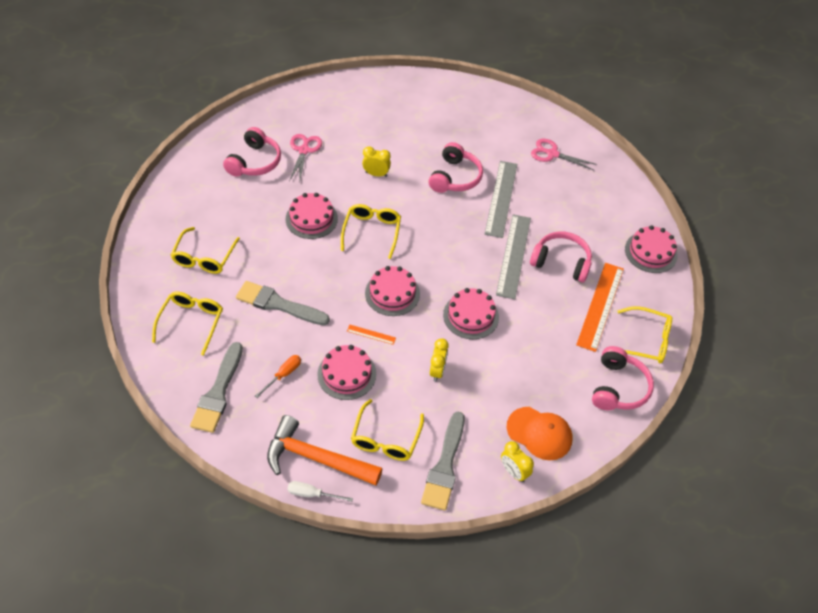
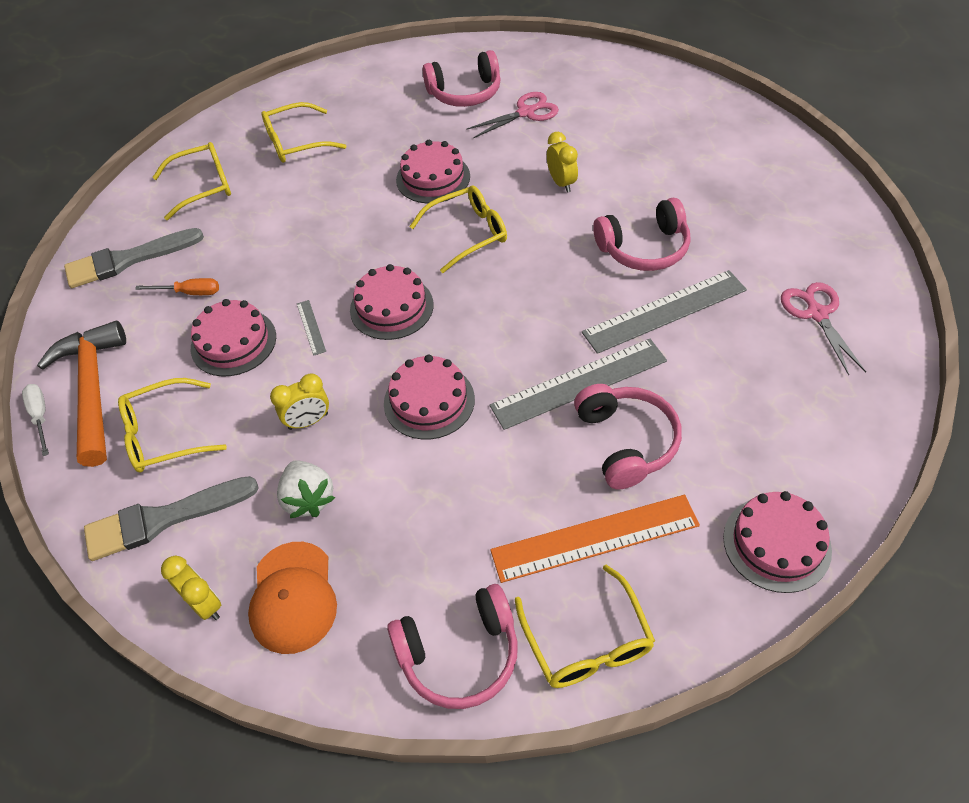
camera: 60 degrees right, 0 degrees up
grey brush [236,281,330,325] -> none
orange ruler [347,325,396,345] -> grey ruler [297,300,326,356]
yellow clock [501,441,534,482] -> yellow clock turned 120 degrees clockwise [161,555,221,620]
none -> white strawberry [277,460,335,518]

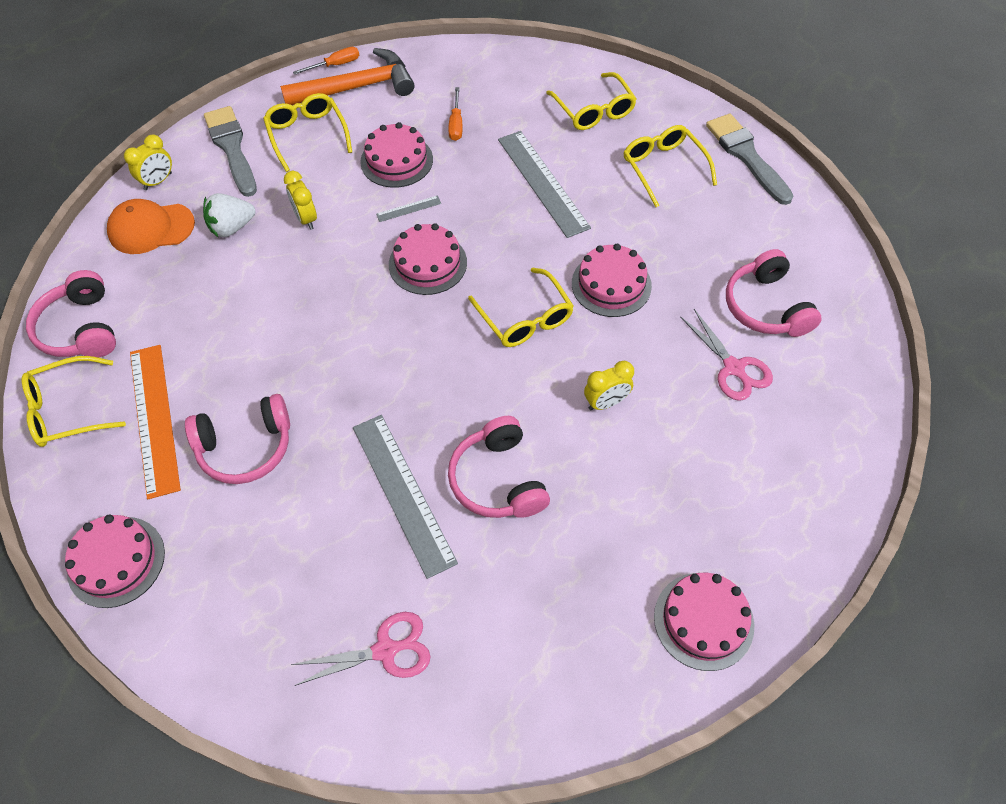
camera: 85 degrees right, 5 degrees up
white screwdriver [22,384,49,456] -> orange screwdriver [293,47,359,75]
grey brush [64,228,204,288] -> grey brush moved to [706,114,793,205]
pink cake [384,354,475,440] -> pink cake moved to [654,573,754,671]
grey ruler [490,339,667,430] -> grey ruler moved to [498,131,591,238]

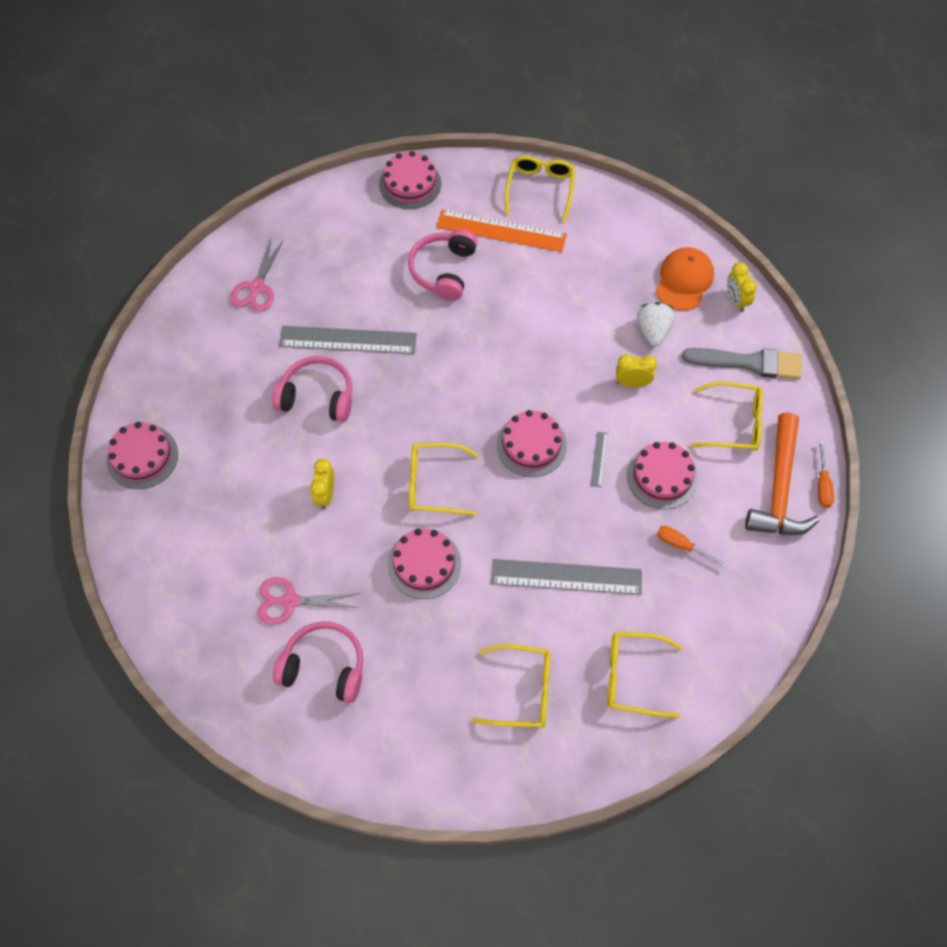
camera: 120 degrees right, 5 degrees up
pink headphones [26,270,116,358] -> none
grey brush [706,114,793,205] -> none

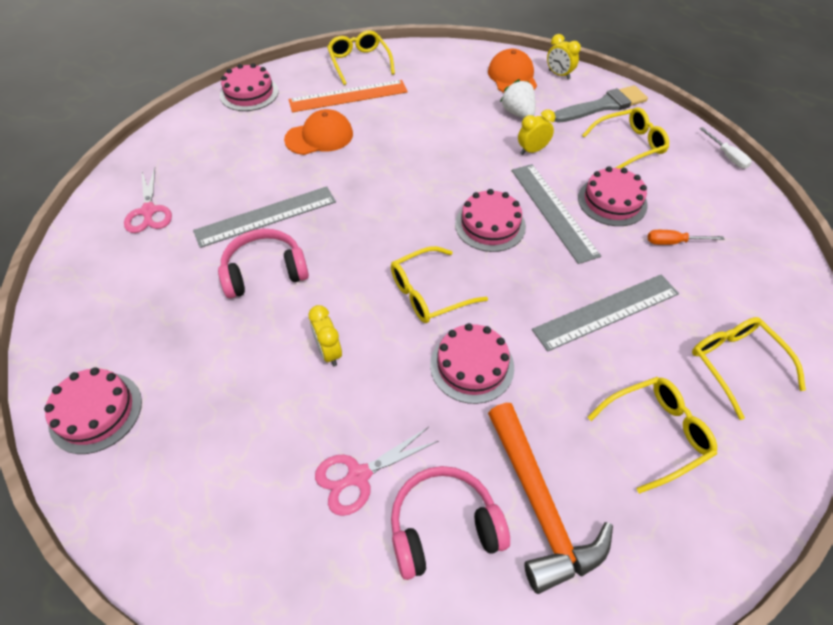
camera: 30 degrees left, 10 degrees down
pink headphones [408,229,478,301] -> orange cap [284,109,353,155]
grey ruler [590,432,608,487] -> grey ruler [511,164,601,264], size x2.33
yellow glasses [608,632,682,718] -> yellow glasses turned 90 degrees clockwise [692,317,806,420]
orange hammer [745,413,820,535] -> orange hammer moved to [488,403,613,594]
orange screwdriver [818,440,834,508] -> white screwdriver [699,127,752,169]

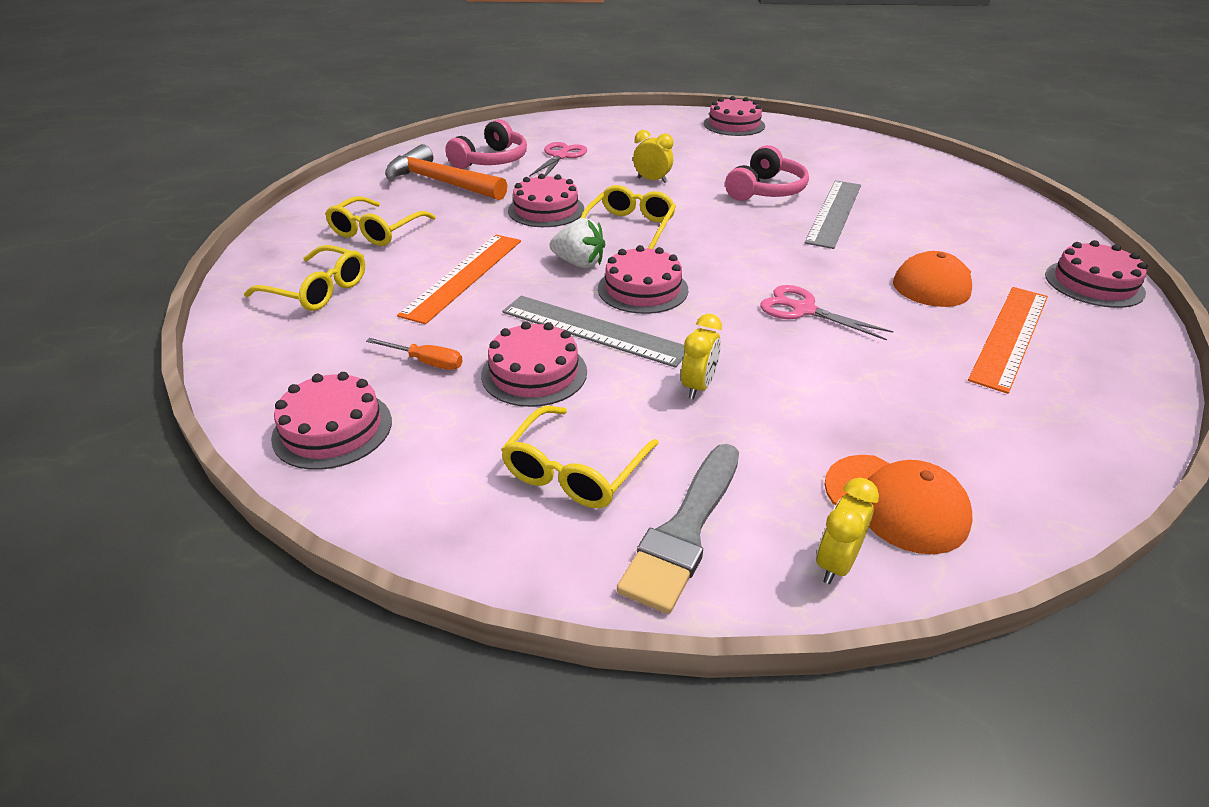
camera: 140 degrees right, 15 degrees down
pink scissors [124,168,172,233] -> pink scissors moved to [760,285,893,341]
yellow glasses [327,30,395,85] -> none
white strawberry [500,79,535,118] -> white strawberry moved to [550,218,605,268]
grey ruler [532,275,679,352] -> orange ruler [397,235,521,324]
yellow clock [547,34,581,80] -> yellow clock turned 60 degrees counterclockwise [816,478,879,584]
orange screwdriver [648,230,725,245] -> orange screwdriver turned 60 degrees clockwise [366,338,463,370]
white screwdriver [699,127,752,169] -> none
none -> pink cake [271,372,392,470]

